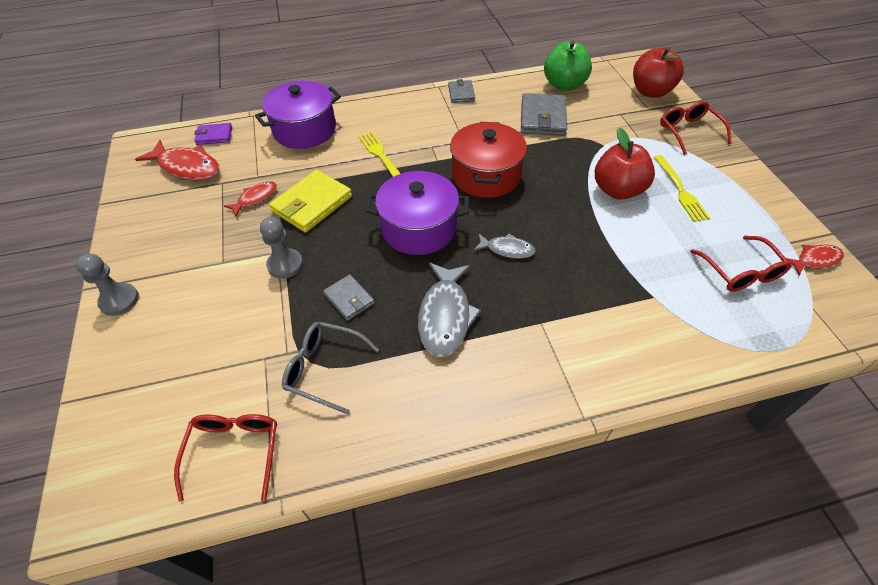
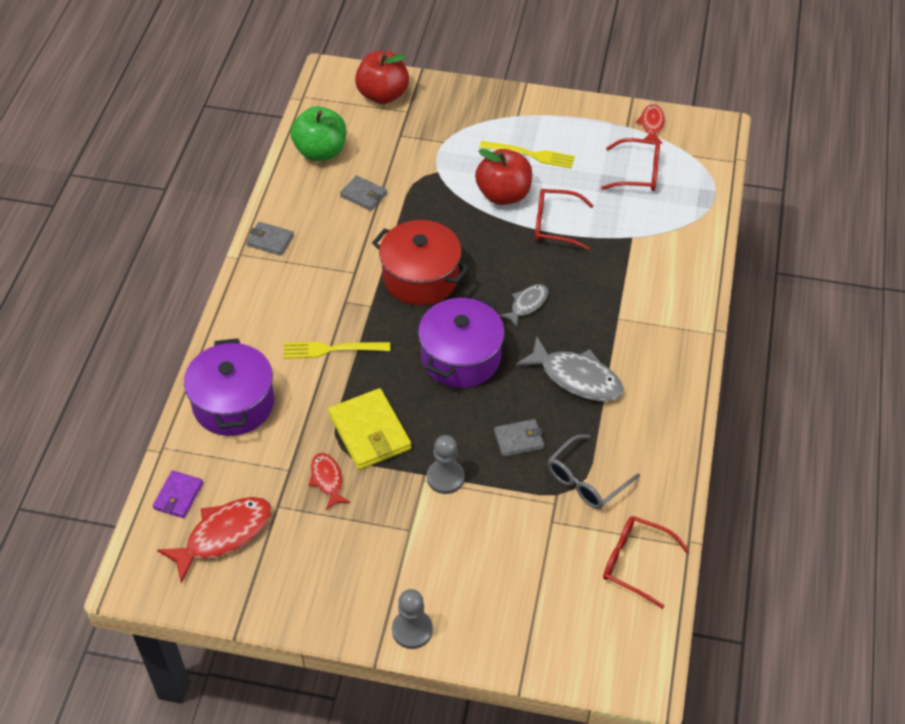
camera: 65 degrees left, 0 degrees up
grey wallet [521,93,567,136] -> grey wallet [340,175,387,211], size x0.57
red glasses [660,101,732,155] -> red glasses moved to [535,189,594,250]

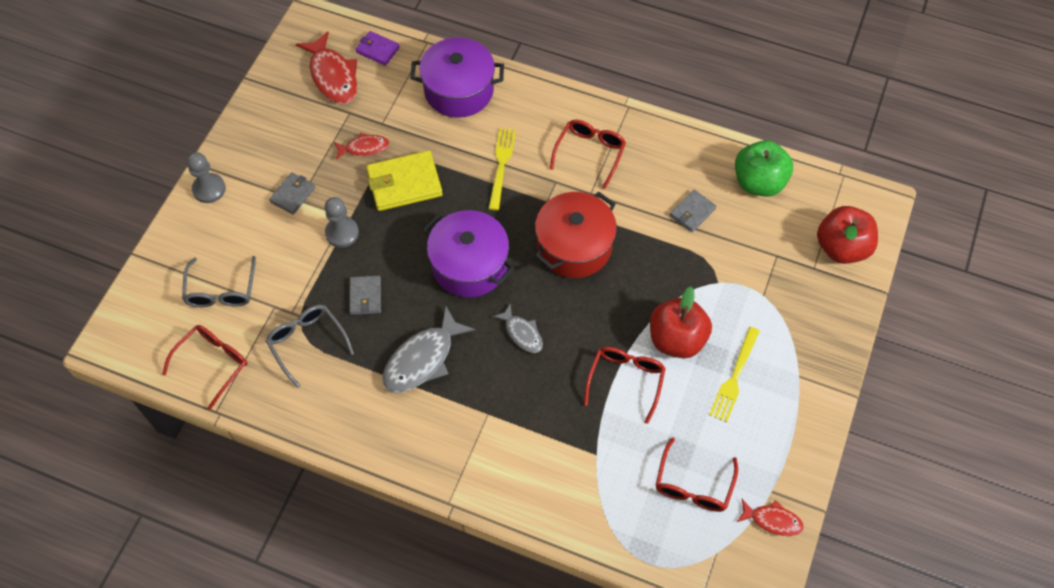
camera: 100 degrees right, 10 degrees up
grey wallet [246,222,294,256] -> grey wallet moved to [269,172,315,215]
none -> grey glasses [182,256,256,307]
none -> red glasses [550,120,626,189]

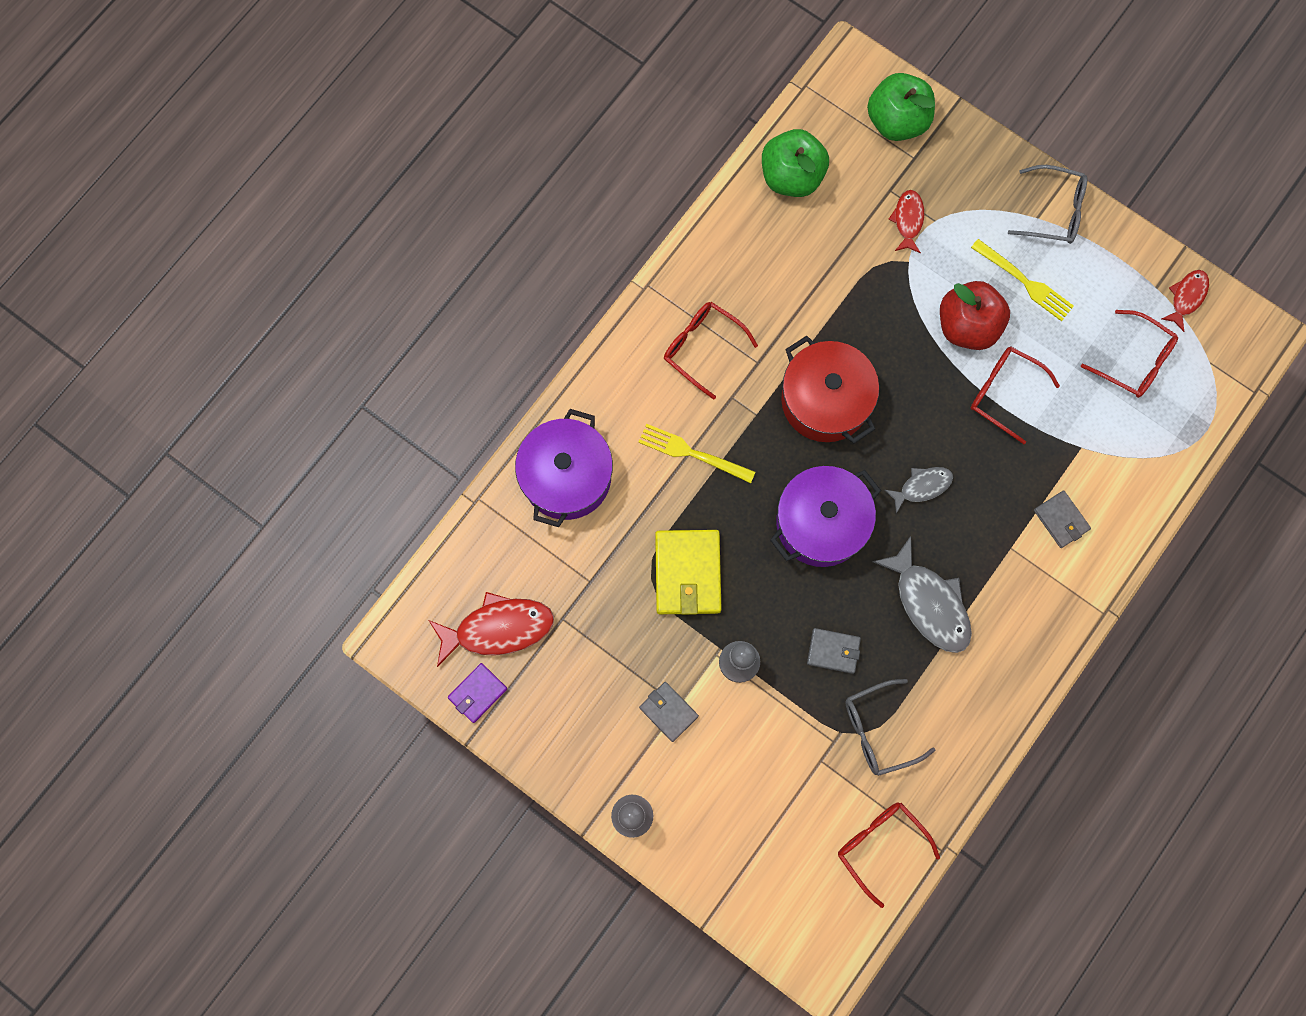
camera: 75 degrees left, 15 degrees up
grey glasses [182,256,256,307] -> grey glasses moved to [1008,165,1087,244]
red fish [334,132,390,160] -> red fish moved to [888,190,924,253]
purple wallet [355,31,400,66] -> purple wallet moved to [448,663,507,723]
grey wallet [670,190,716,232] -> grey wallet moved to [1034,490,1091,548]
red apple [817,206,878,264] -> green apple [867,73,935,141]

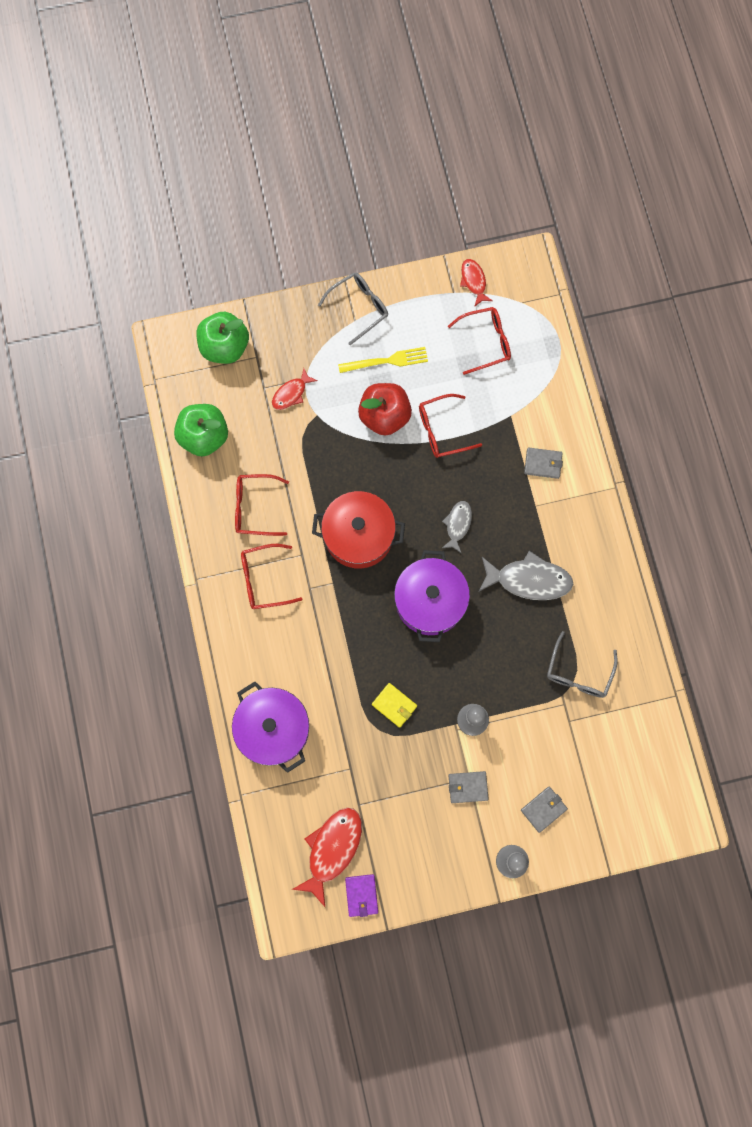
camera: 50 degrees left, 0 degrees up
yellow fork [638,424,755,483] -> none
yellow wallet [655,530,721,615] -> yellow wallet [372,683,417,728], size x0.57
grey wallet [807,628,861,674] -> grey wallet moved to [521,787,568,833]
red glasses [838,802,940,908] -> red glasses moved to [235,474,289,536]
red fish [888,190,924,253] -> red fish turned 90 degrees counterclockwise [272,368,318,410]

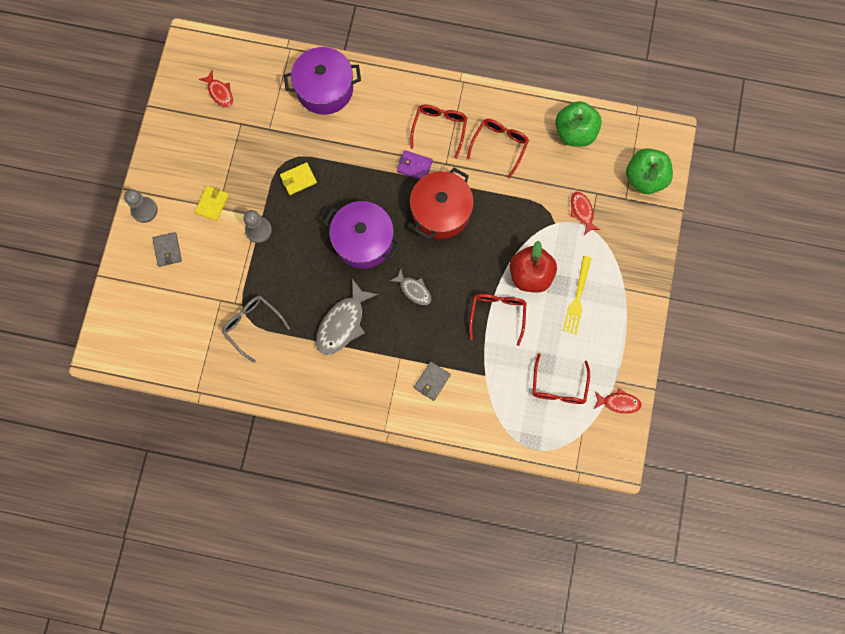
camera: 115 degrees right, 0 degrees up
red fish [292,807,362,907] -> red fish [199,70,233,108], size x0.57
grey glasses [318,273,388,345] -> none
purple wallet [345,874,378,917] -> purple wallet moved to [397,150,433,179]
grey wallet [448,771,489,803] -> yellow wallet [195,186,229,221]

